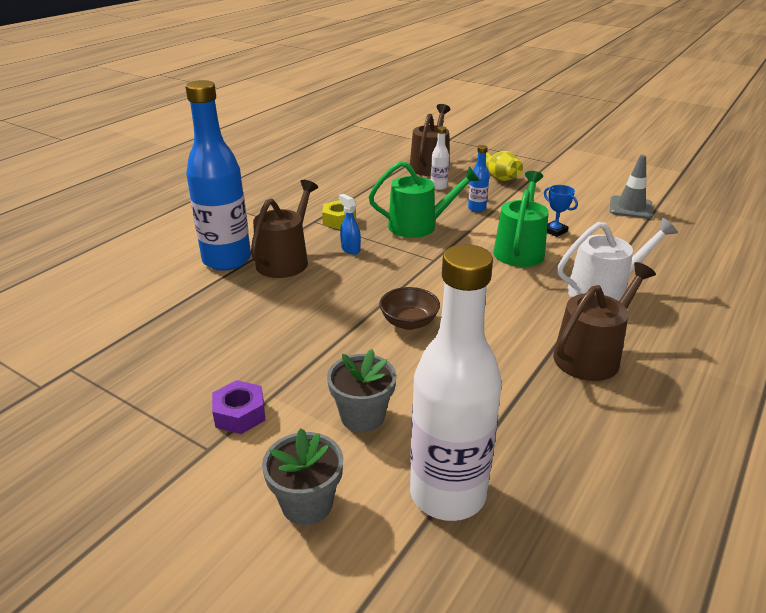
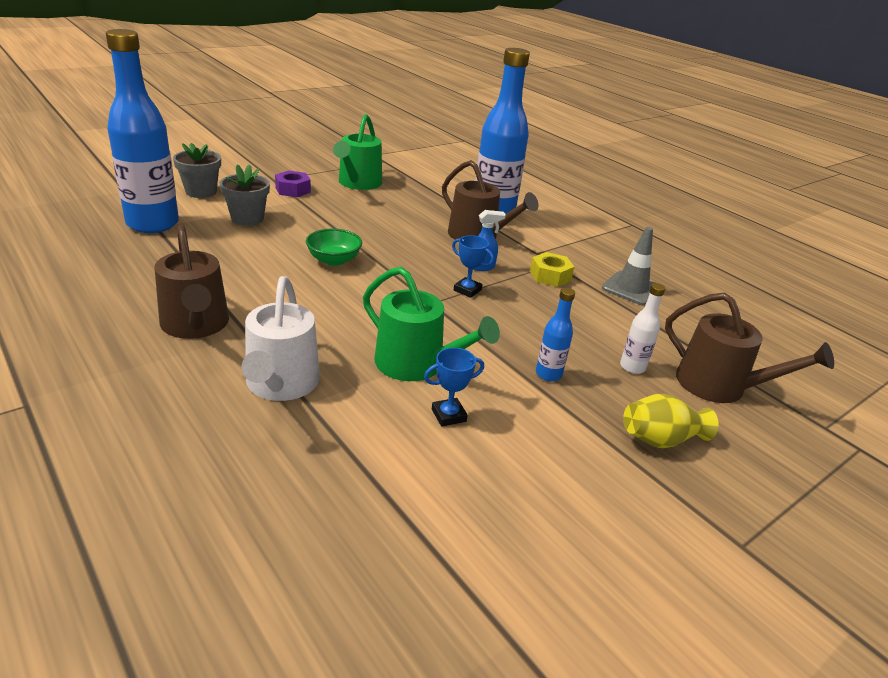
camera: 105 degrees right, 0 degrees up
green watering can [368,161,480,238] -> green watering can moved to [333,114,382,190]
brown bowl [379,287,440,330] -> green bowl [306,229,362,266]
white bottle [410,244,502,521] -> blue bottle [106,29,179,233]
grey traffic cone [610,155,653,219] -> grey traffic cone moved to [602,227,655,306]
none -> blue trophy [452,235,494,298]

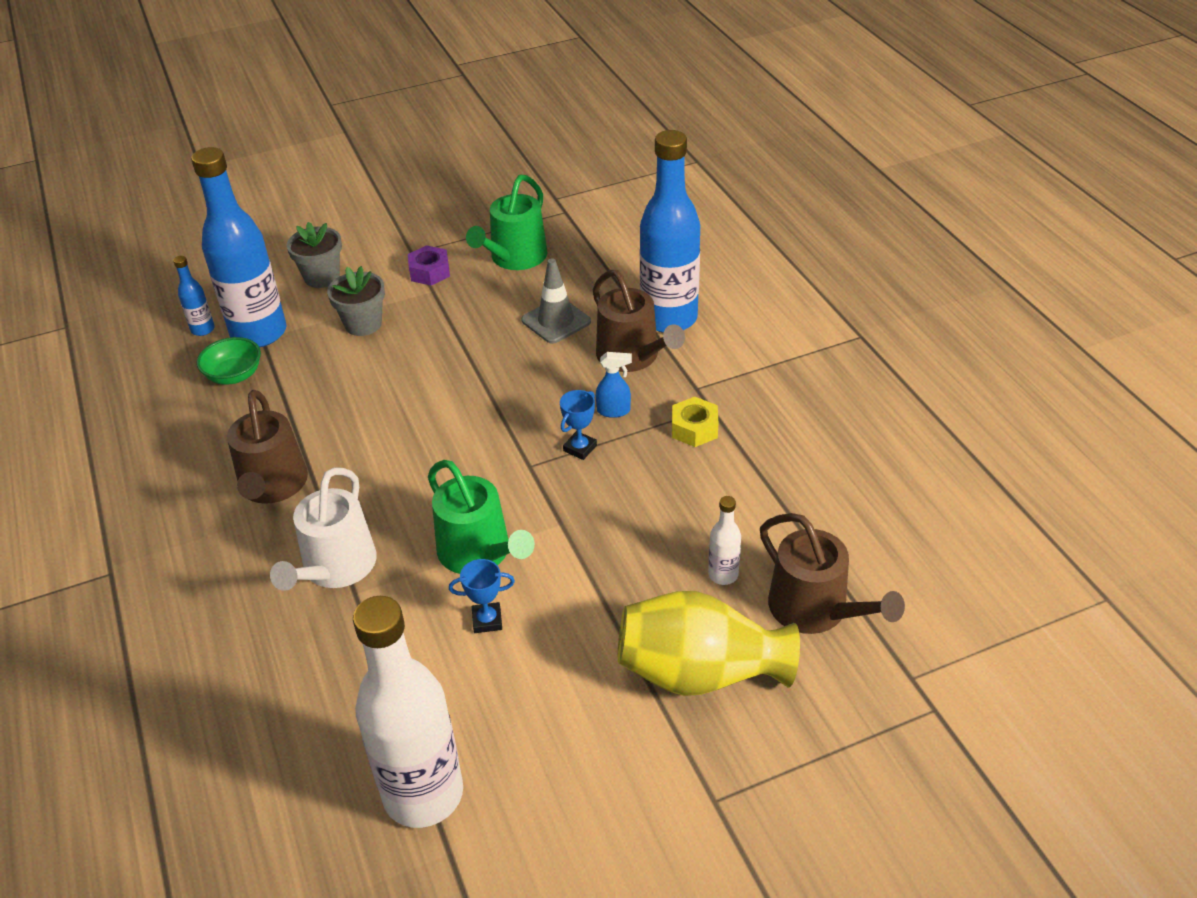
camera: 20 degrees right, 10 degrees up
green bowl [306,229,362,266] -> green bowl moved to [197,337,261,385]
blue trophy [452,235,494,298] -> blue trophy turned 75 degrees clockwise [560,390,597,460]
blue bottle [536,288,575,381] -> blue bottle moved to [173,256,215,336]
grey traffic cone [602,227,655,306] -> grey traffic cone moved to [521,258,591,344]
yellow vase [623,394,719,448] -> yellow vase [618,591,800,696], size x1.78
none -> white bottle [353,596,463,828]

